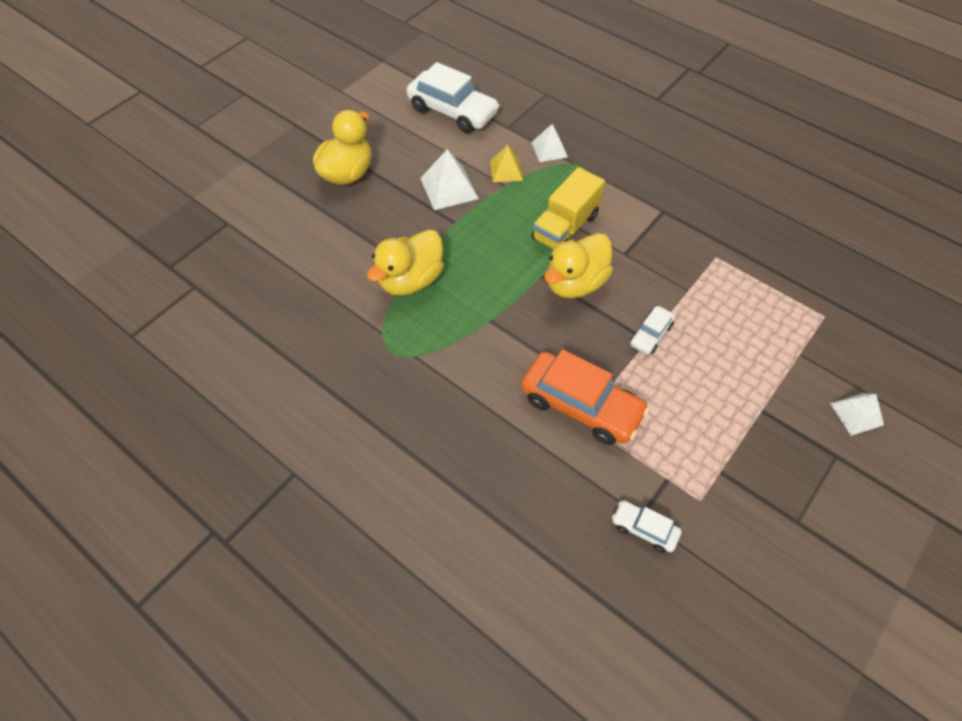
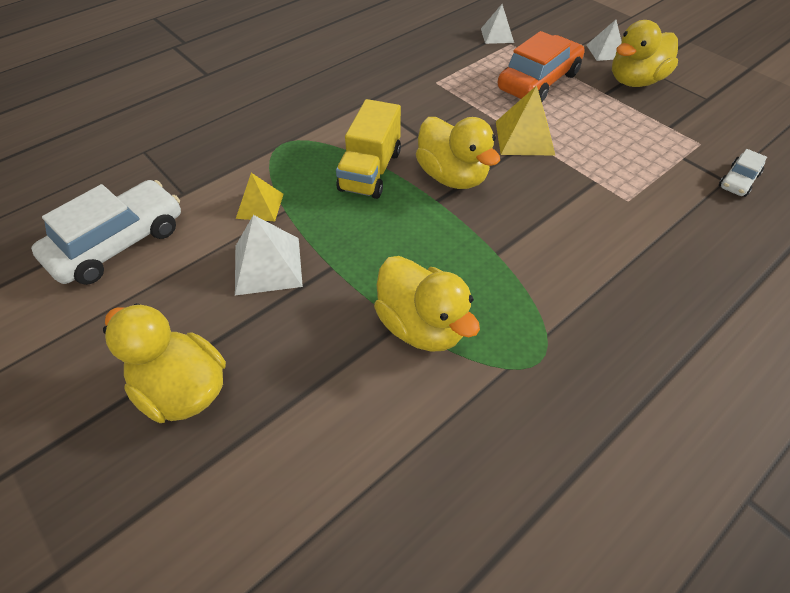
camera: 80 degrees left, 5 degrees down
orange car [521,349,649,445] -> orange car moved to [498,31,585,102]
white pyramid [532,124,568,162] -> white pyramid moved to [481,4,514,44]
yellow truck [532,167,605,249] -> yellow truck turned 60 degrees clockwise [336,99,401,199]
white car [630,306,675,355] -> yellow pyramid [496,85,555,155]
none -> yellow duck [612,20,678,87]

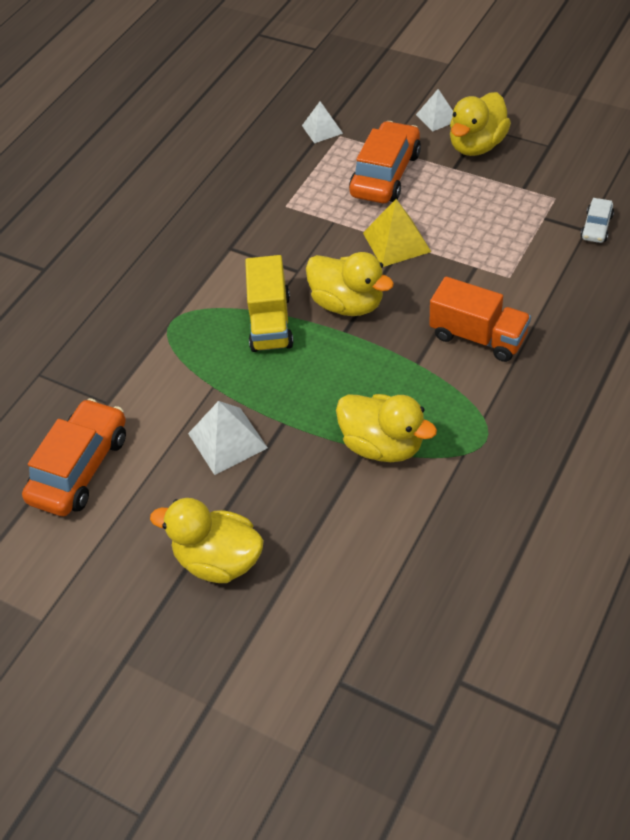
camera: 15 degrees left, 0 degrees up
white car [31,180,181,285] -> orange car [22,398,126,516]
yellow pyramid [236,173,284,221] -> none
none -> orange truck [429,277,531,362]

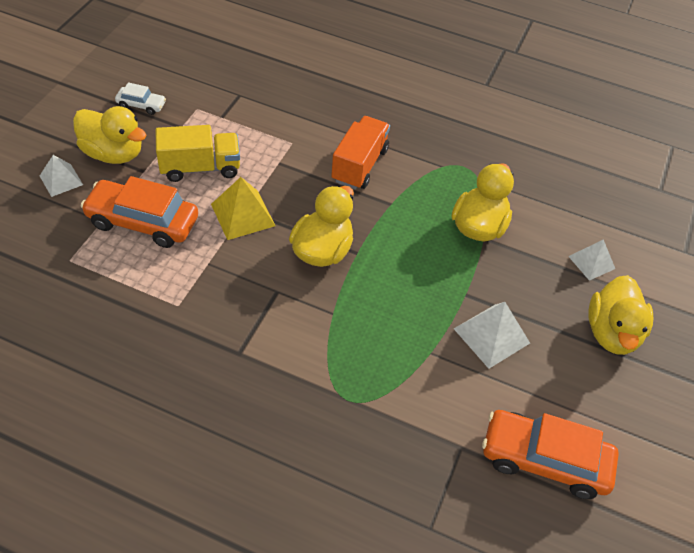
camera: 105 degrees left, 0 degrees up
yellow truck [245,255,293,352] -> yellow truck moved to [155,125,240,182]
white pyramid [302,101,343,143] -> white pyramid moved to [568,239,615,281]
white car [580,198,614,243] -> white car moved to [115,82,166,115]

